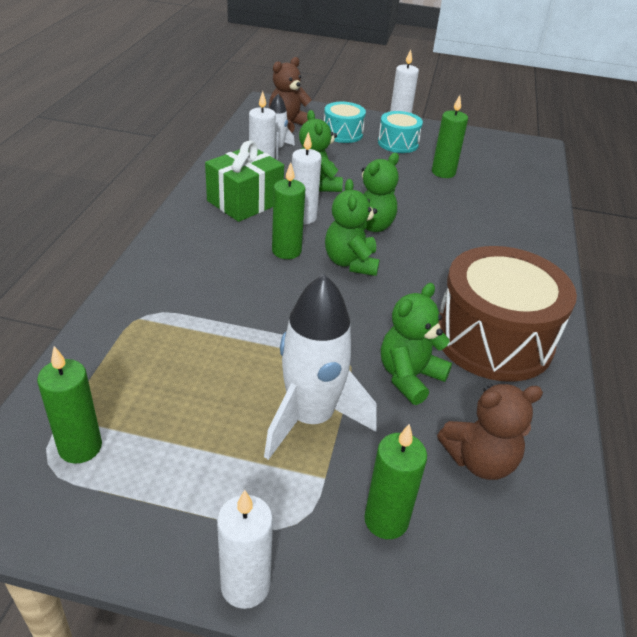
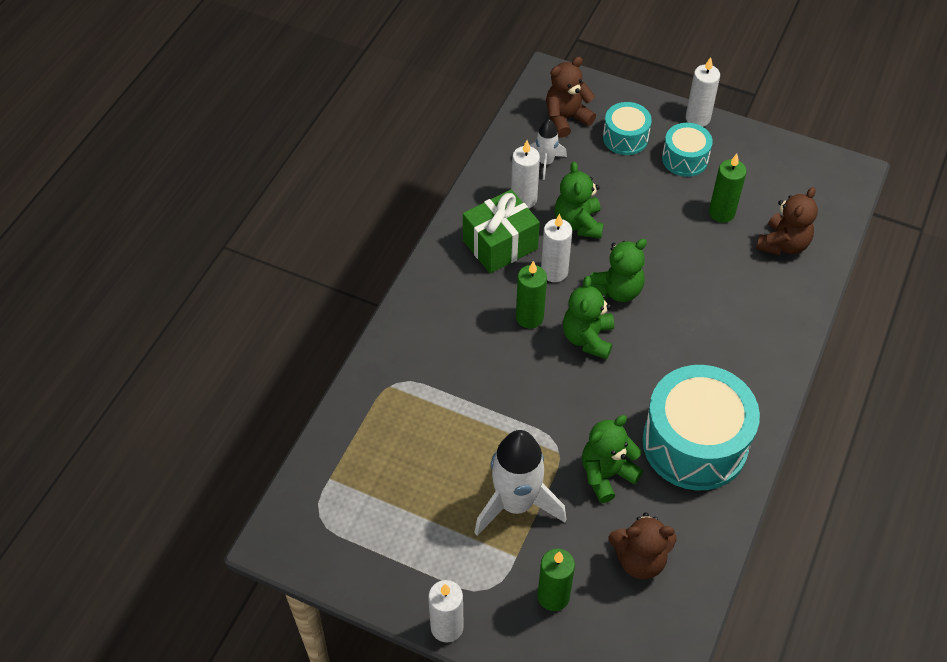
camera: 15 degrees right, 15 degrees up
green candle [37,346,102,464] -> none
brown drum [439,246,577,382] -> turquoise drum [642,365,760,490]
none -> brown teddy bear [756,187,818,255]

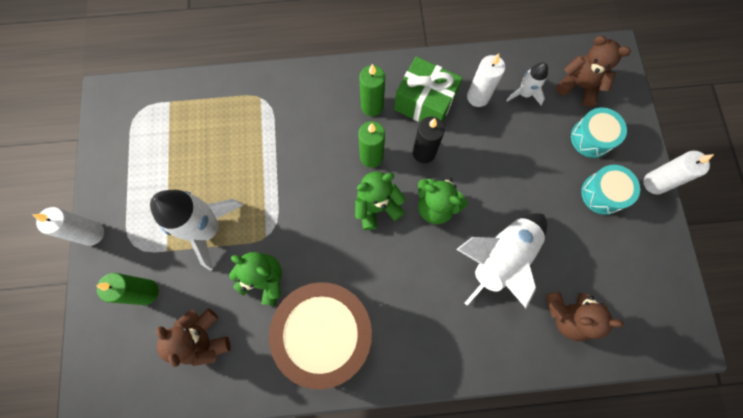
camera: 60 degrees right, 20 degrees up
white candle [541,214,572,282] -> black candle [413,117,445,163]
green teddy bear [555,162,604,238] -> none
turquoise drum [642,365,760,490] -> brown drum [269,282,372,389]
green candle [709,154,747,223] -> green candle moved to [359,64,385,116]
none -> white rocket [456,213,547,308]

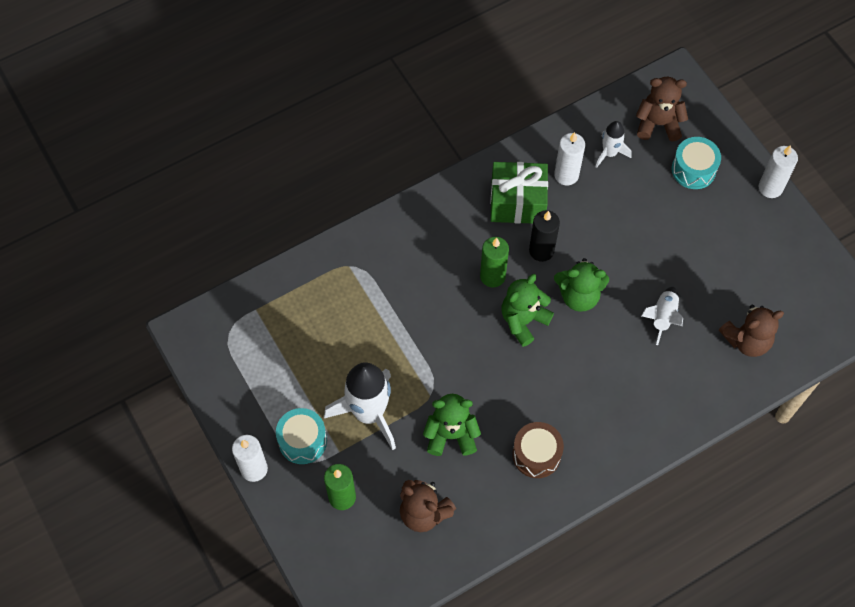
camera: 25 degrees left, 10 degrees down
brown drum [269,282,372,389] -> brown drum [512,422,564,478], size x0.51
green candle [359,64,385,116] -> none
white rocket [456,213,547,308] -> white rocket [641,287,683,345], size x0.52
turquoise drum [581,165,640,215] -> turquoise drum moved to [276,408,327,464]

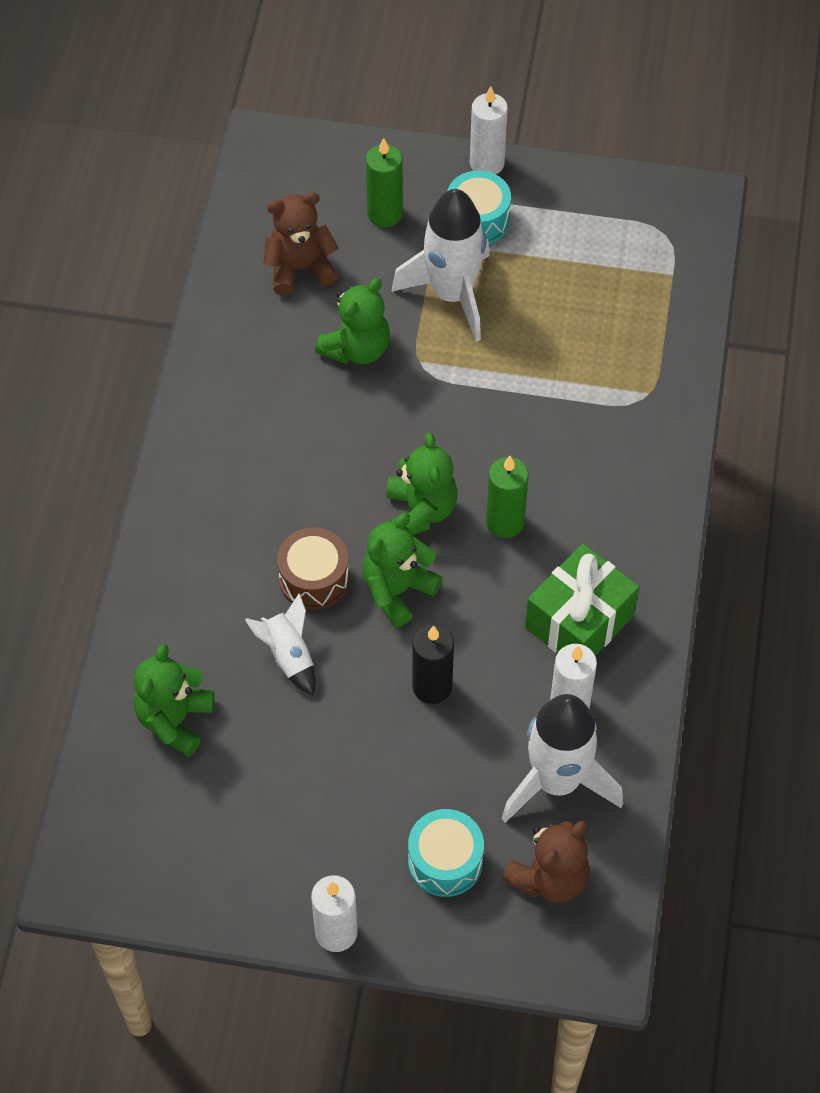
camera: 130 degrees right, 5 degrees down
brown drum [512,422,564,478] -> brown drum moved to [277,527,349,610]
black candle [529,210,560,262] -> black candle moved to [412,624,454,704]
white rocket [595,121,632,168] -> white rocket [501,694,623,823], size x1.91
brown teddy bear [719,305,784,357] -> green teddy bear [134,643,215,757]

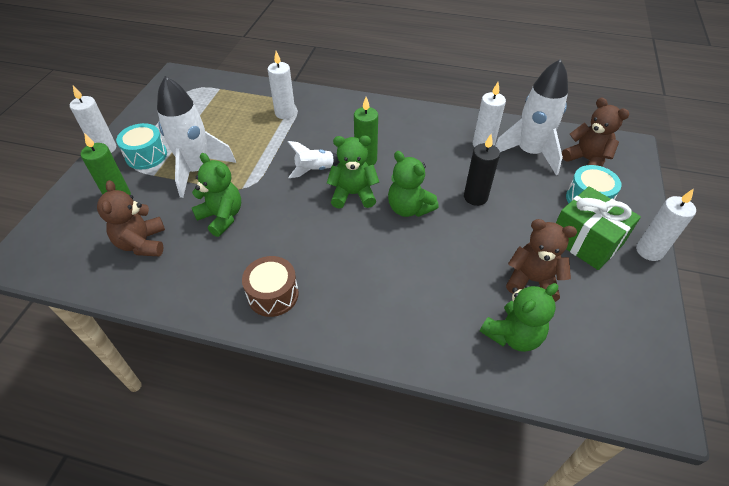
camera: 85 degrees left, 10 degrees down
green teddy bear [134,643,215,757] -> green teddy bear turned 60 degrees counterclockwise [480,283,558,352]
white rocket [245,593,316,696] -> white rocket moved to [288,141,339,178]
brown drum [277,527,349,610] -> brown drum moved to [242,256,299,317]
green gift [525,544,639,656] -> green gift moved to [556,186,641,270]
none -> white candle [268,51,295,119]
none -> brown teddy bear [506,219,577,302]

